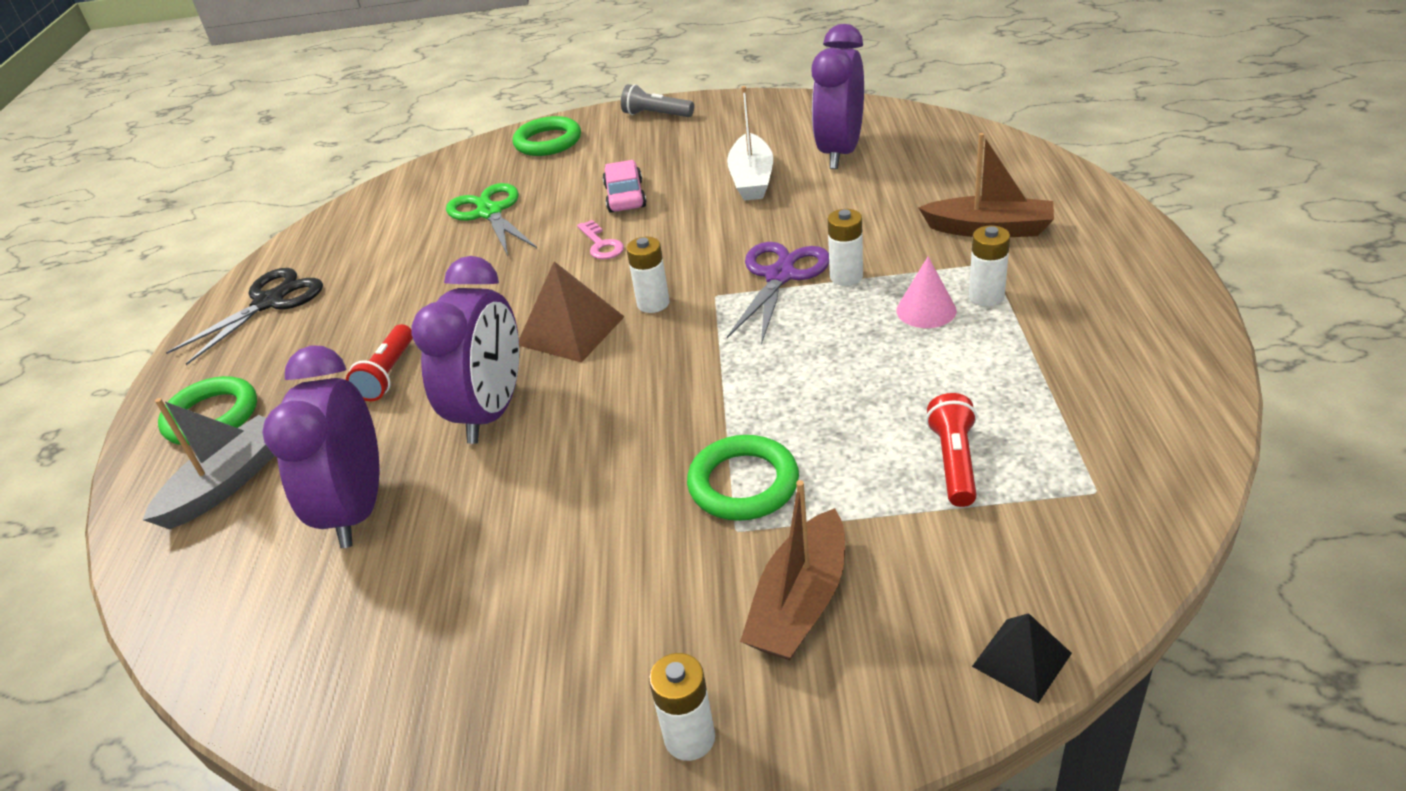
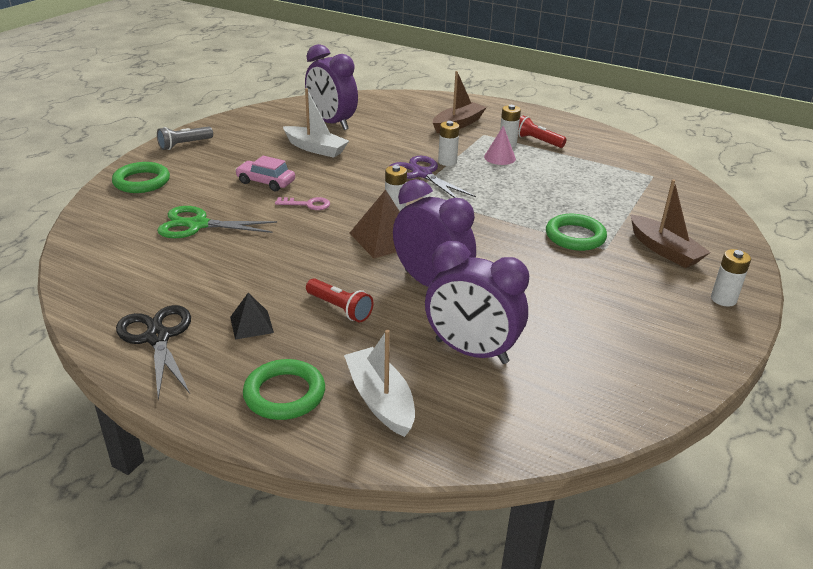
camera: 65 degrees left, 5 degrees down
grey boat [143,398,274,529] -> white boat [344,330,415,437]
red flashlight [926,393,977,507] -> red flashlight moved to [518,116,567,148]
black pyramid [972,613,1072,703] -> black pyramid moved to [230,293,274,340]

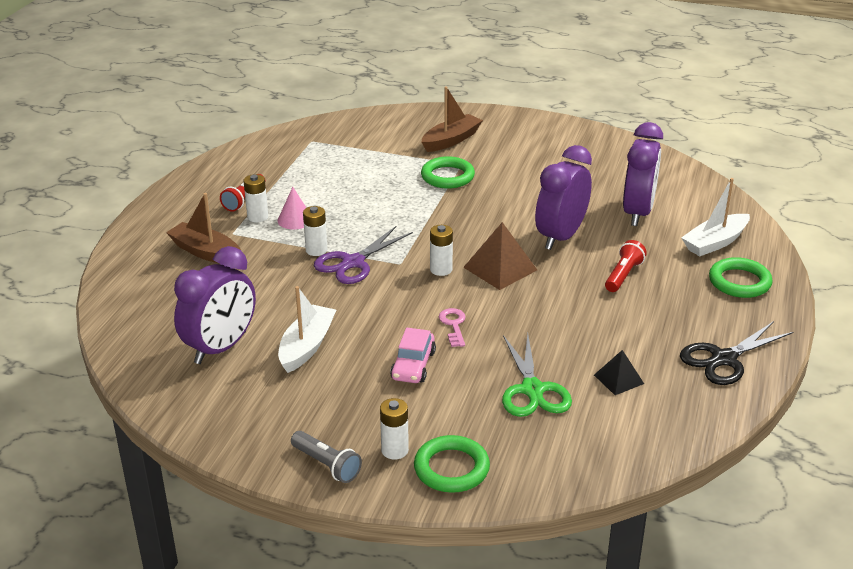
camera: 100 degrees left, 0 degrees up
black pyramid [230,293,274,340] -> black pyramid moved to [594,350,644,395]
white battery [711,249,751,307] -> white battery moved to [380,398,409,460]

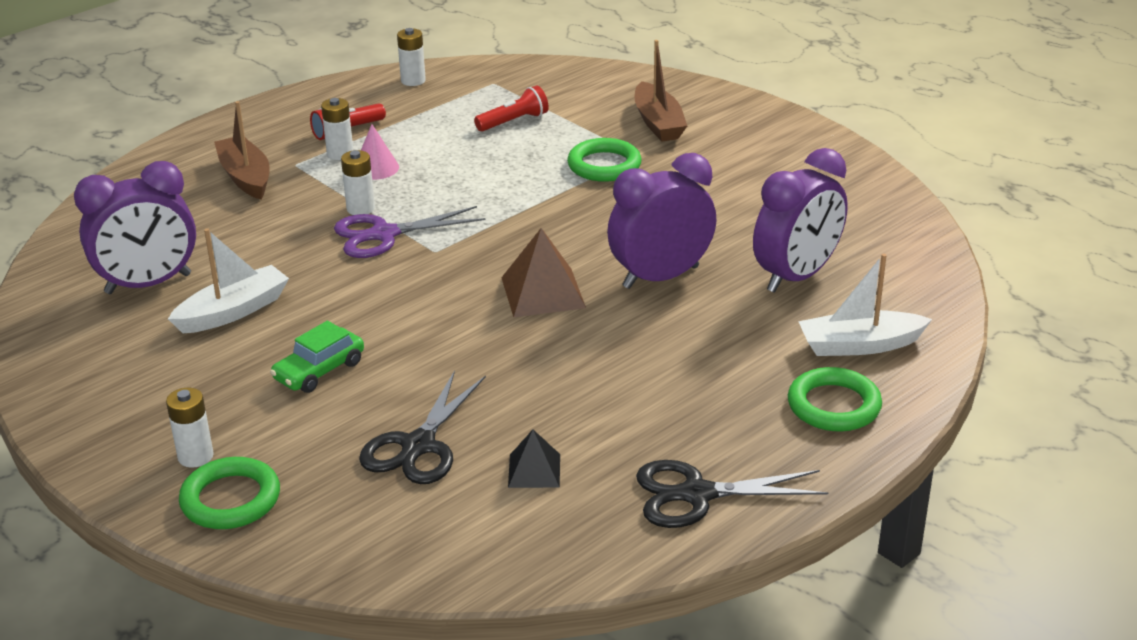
camera: 30 degrees right, 0 degrees up
grey flashlight [291,431,362,483] -> none
pink car [390,328,436,383] -> green car [270,321,364,393]
brown boat [422,87,483,152] -> brown boat turned 90 degrees clockwise [634,40,687,142]
white battery [430,225,453,276] -> white battery moved to [397,28,426,86]
pink key [439,308,466,347] -> none
green scissors [502,333,572,417] -> black scissors [359,370,486,484]
red flashlight [605,240,647,292] -> red flashlight moved to [474,85,549,132]

